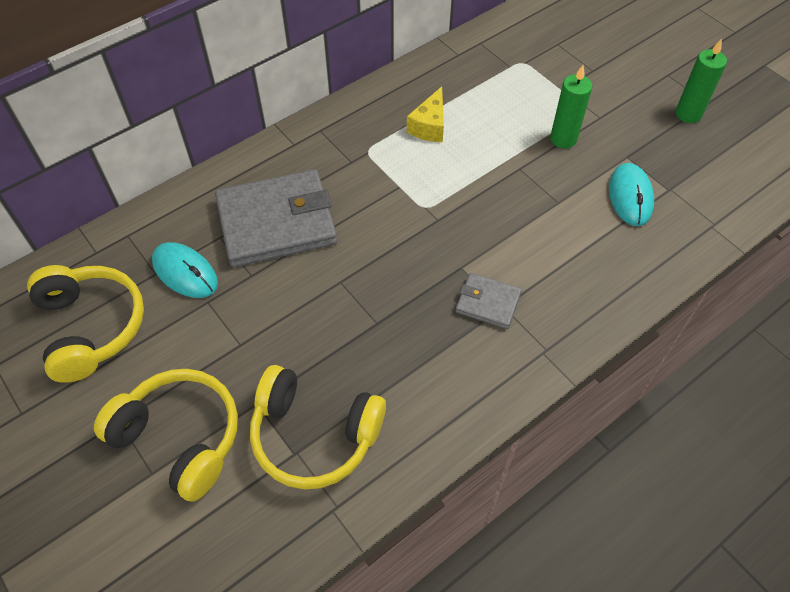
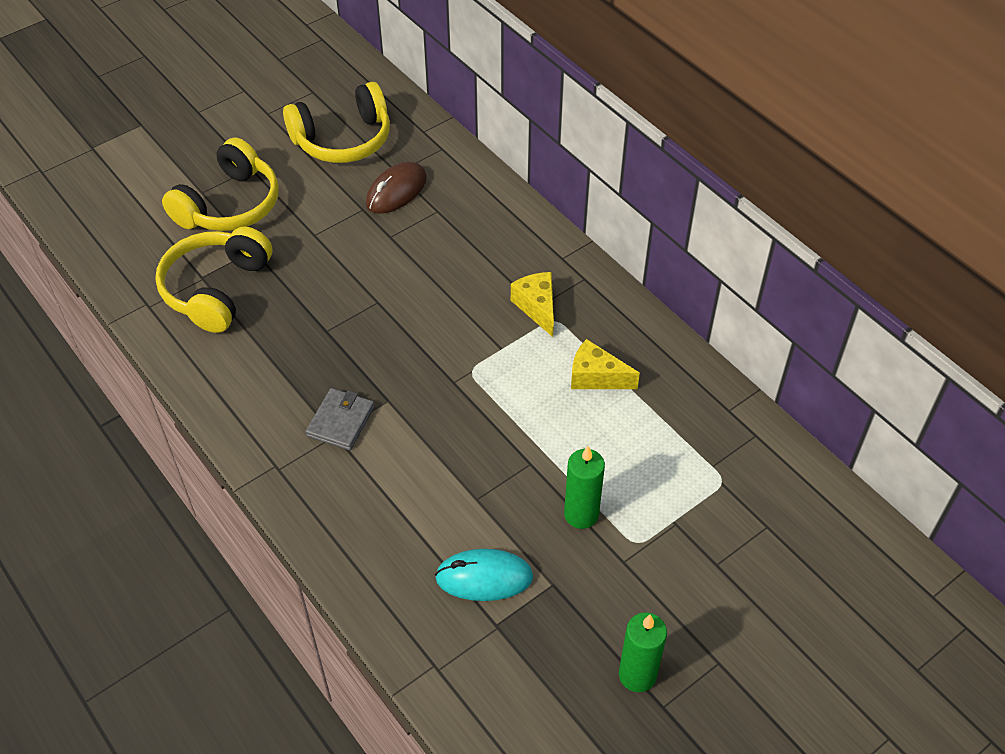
camera: 90 degrees right, 5 degrees down
turquoise mouse [152,242,218,298] -> brown mouse [366,162,427,214]
grey wallet [215,169,337,267] -> none
none -> yellow cheese [511,272,554,337]

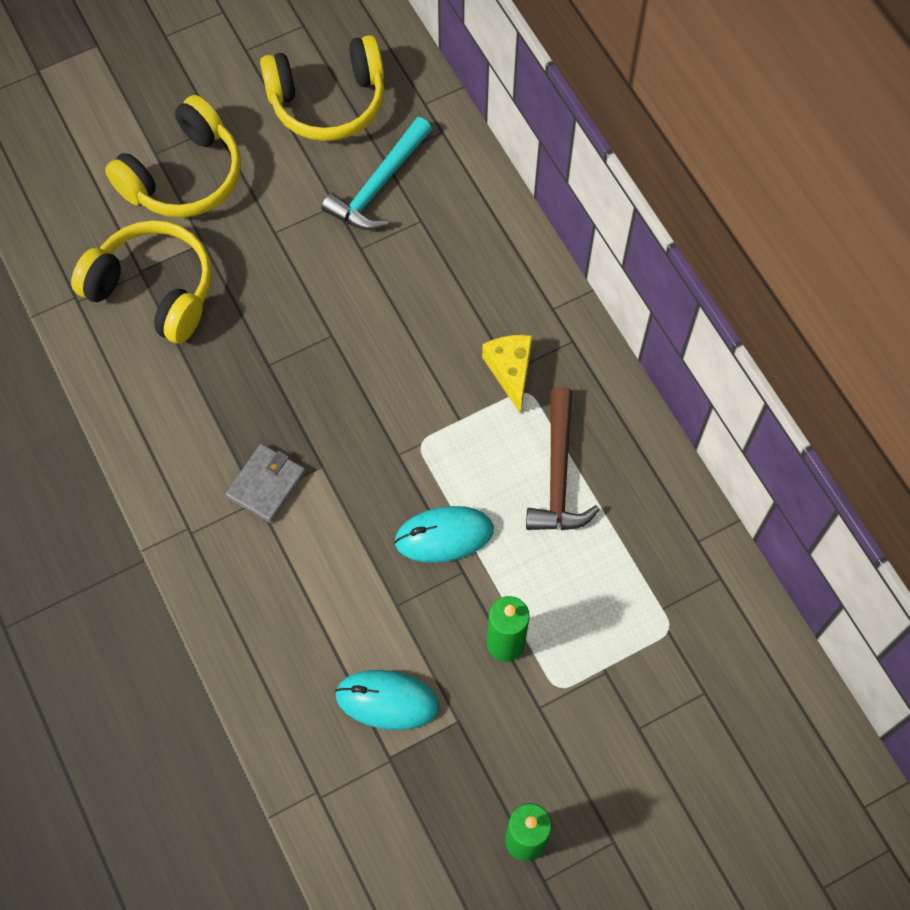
camera: 10 degrees right, 15 degrees up
yellow headphones [155,227,272,333] -> yellow headphones turned 90 degrees clockwise [71,220,212,344]
brown mouse [366,162,427,214] -> turquoise hammer [321,117,432,230]
yellow cheese [571,339,640,389] -> brown hammer [526,387,600,530]
none -> turquoise mouse [394,506,494,563]

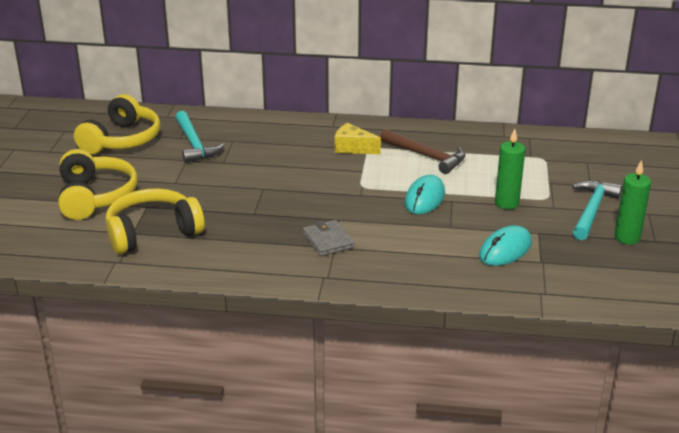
camera: 55 degrees left, 35 degrees down
none -> turquoise hammer [572,180,622,240]

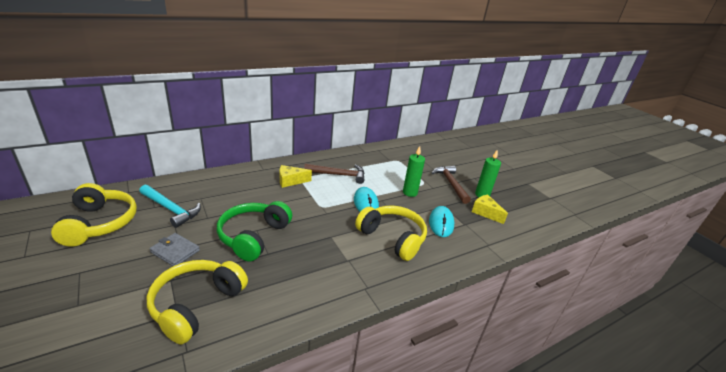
camera: 40 degrees left, 0 degrees up
yellow headphones [58,149,138,220] -> yellow headphones moved to [355,206,427,261]
grey wallet [303,220,355,256] -> grey wallet moved to [149,233,200,266]
turquoise hammer [572,180,622,240] -> brown hammer [432,166,471,204]
none -> green headphones [217,201,292,262]
none -> yellow cheese [472,195,508,224]

